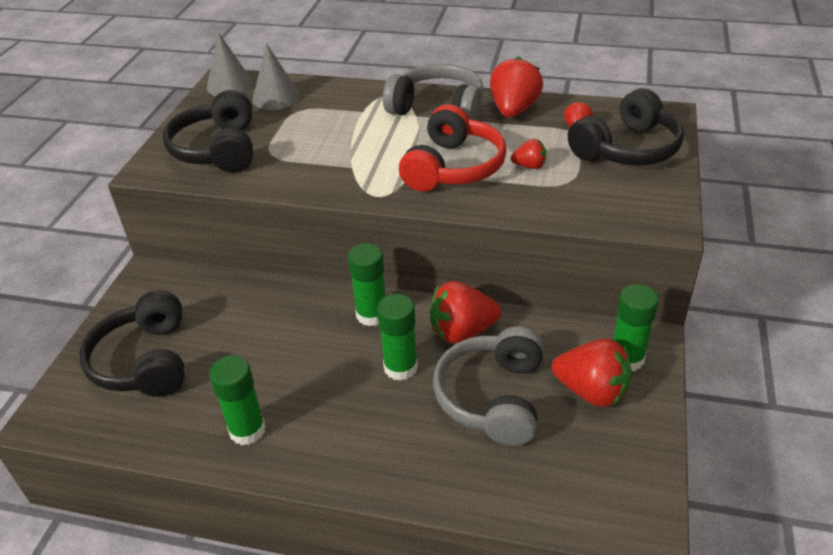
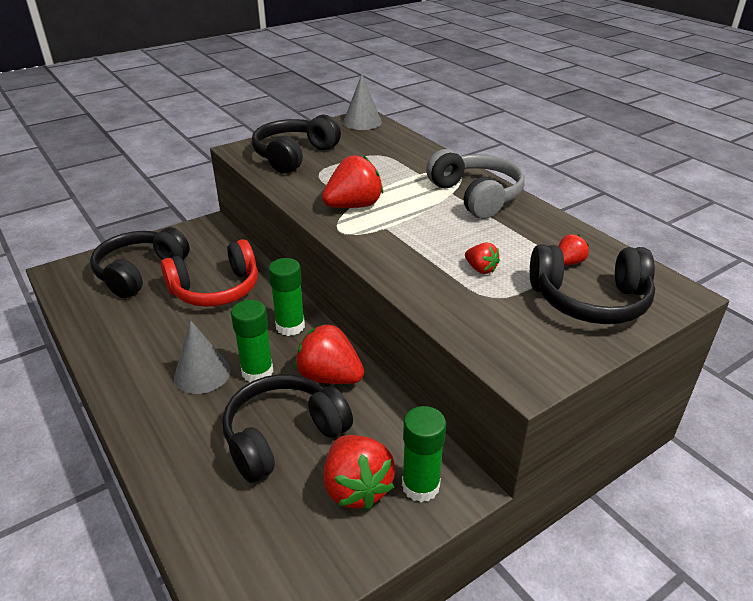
camera: 40 degrees right, 5 degrees down
green glue stick [209,355,266,445] -> none
grey cone [253,43,300,110] -> grey cone moved to [174,321,231,394]
red headphones [399,104,507,192] -> red headphones moved to [161,239,258,307]
grey headphones [433,326,544,446] -> black headphones [222,374,353,483]
red strawberry [490,56,544,118] -> red strawberry moved to [322,155,383,208]

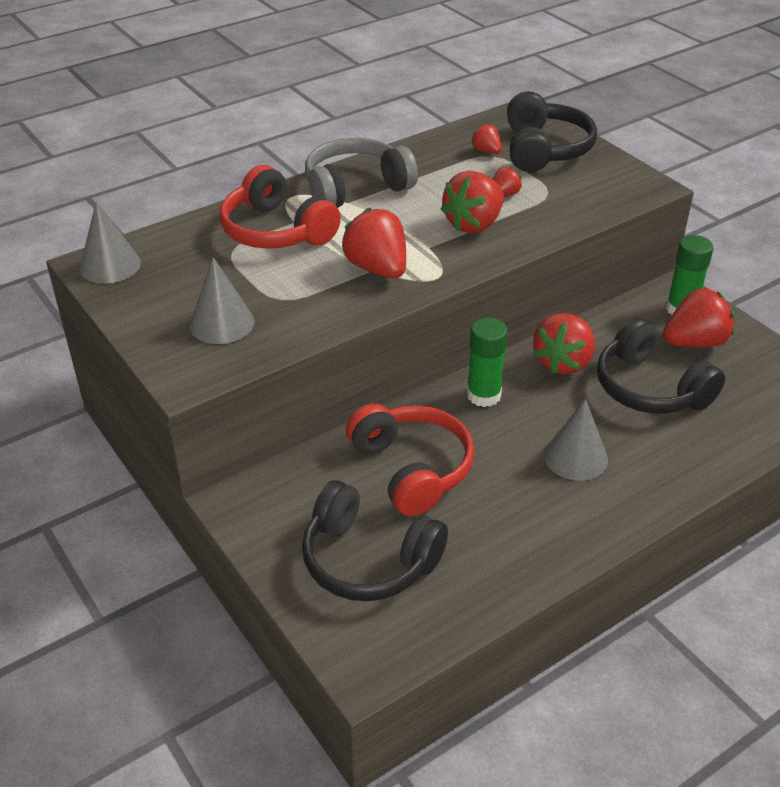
camera: 90 degrees left, 5 degrees up
green glue stick [231,300,274,382] -> none
black headphones [252,115,341,174] -> grey cone [190,257,255,344]
none -> red headphones [220,165,341,249]
none -> red strawberry [441,171,504,234]

